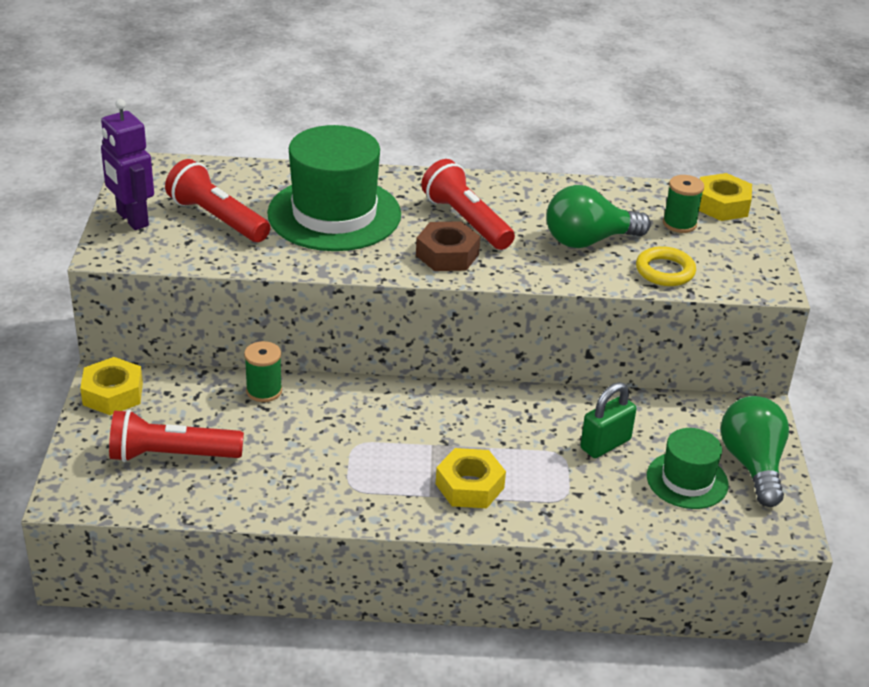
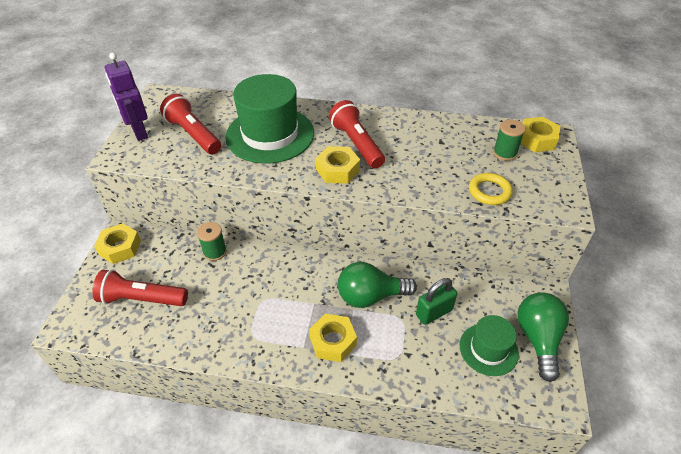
camera: 10 degrees right, 10 degrees up
brown nut [416,221,480,271] -> yellow nut [316,146,360,184]
green light bulb [546,185,651,248] -> green light bulb moved to [338,262,417,308]

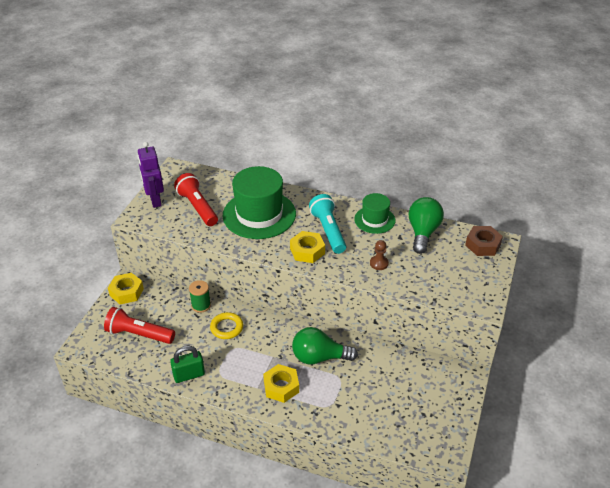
camera: 10 degrees right, 5 degrees down
red flashlight [329,100,385,169] -> turquoise flashlight [309,194,346,254]
green padlock [416,278,457,325] -> green padlock moved to [170,346,205,383]
green hat [460,315,519,376] -> green hat moved to [354,193,396,234]
yellow ring [469,173,513,205] -> yellow ring moved to [210,312,243,339]
green spool [493,119,525,161] -> none
green light bulb [517,292,569,382] -> green light bulb moved to [408,197,444,254]
yellow nut [520,117,560,152] -> brown nut [465,226,503,256]
none -> brown pawn [370,240,389,270]

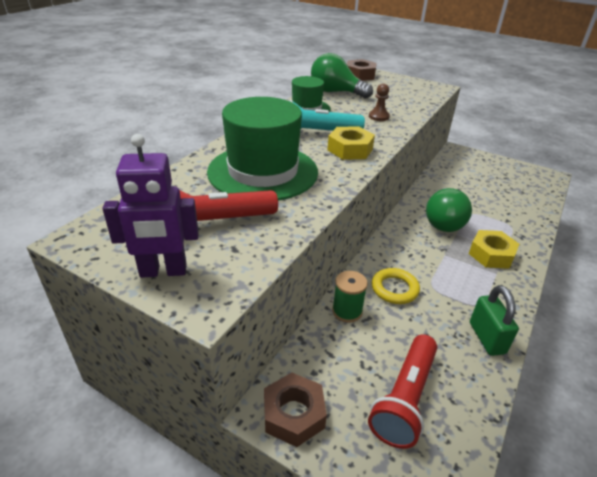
camera: 80 degrees left, 5 degrees down
yellow nut [108,273,144,304] -> brown nut [264,373,327,447]

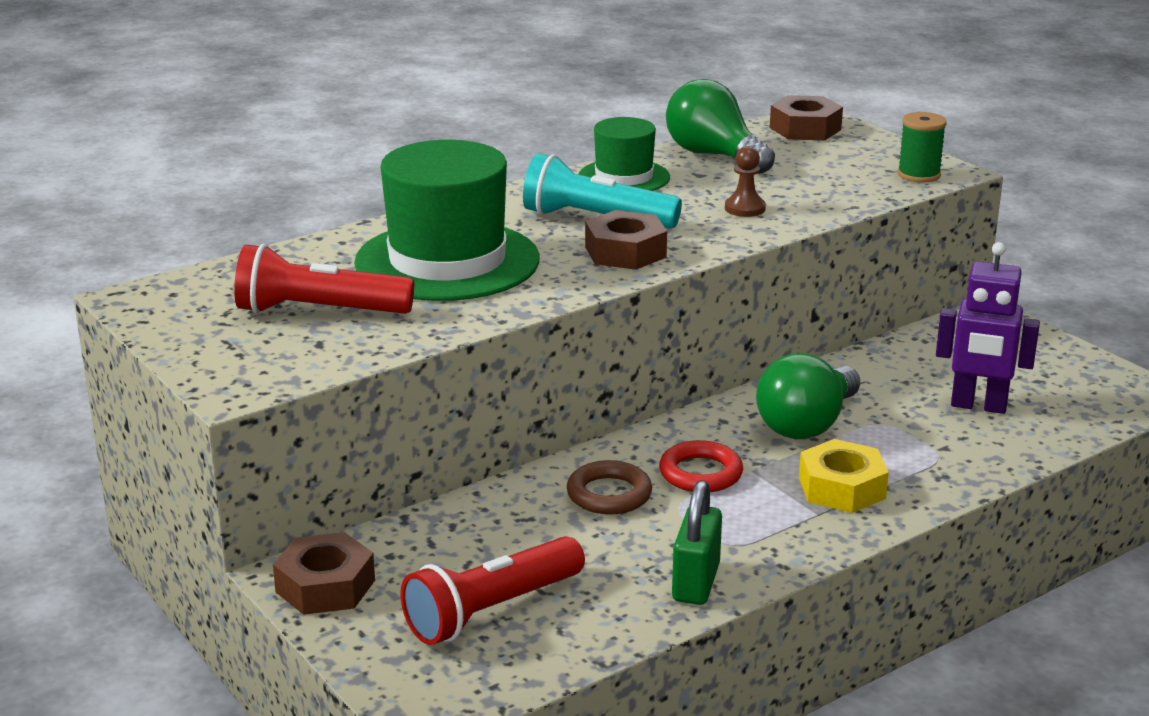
camera: 25 degrees right, 10 degrees down
purple robot [103,134,199,278] -> purple robot moved to [936,242,1040,414]
yellow nut [327,126,375,160] -> brown nut [585,210,667,270]
green spool [332,271,368,323] -> green spool moved to [898,112,947,183]
yellow ring [372,268,420,304] -> brown ring [567,460,652,515]
none -> red ring [659,440,743,492]

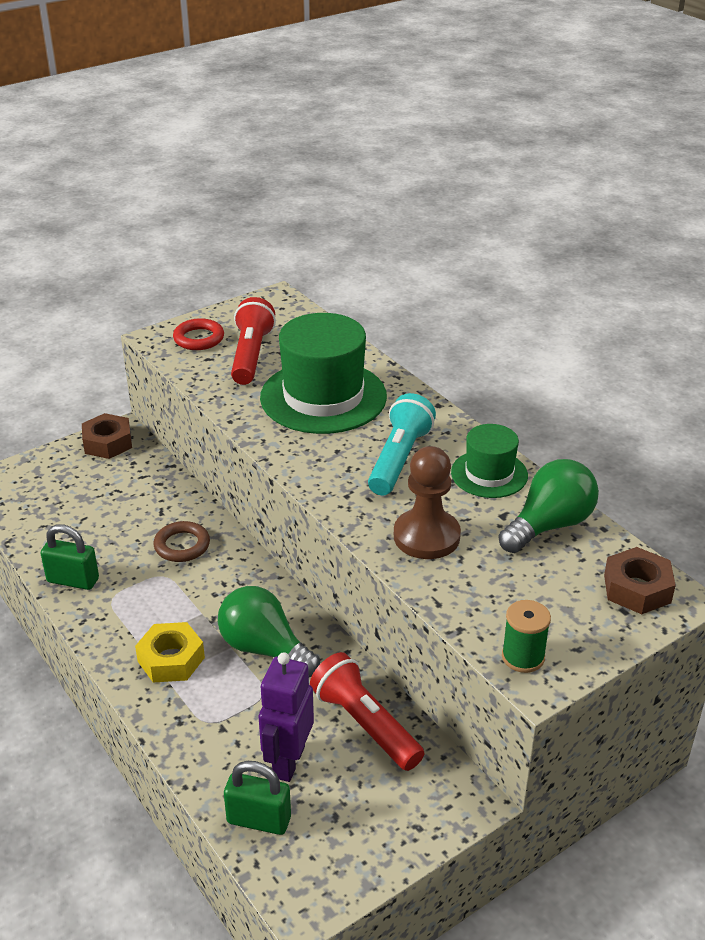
camera: 90 degrees right, 10 degrees up
red flashlight [400,536,585,645] -> red flashlight moved to [310,652,424,771]
brown nut [585,210,667,270] -> none
red ring [659,440,743,492] -> red ring moved to [173,318,224,350]
brown pawn [725,146,766,217] -> brown pawn [394,446,461,559], size x1.92
none -> green padlock [224,761,291,835]

